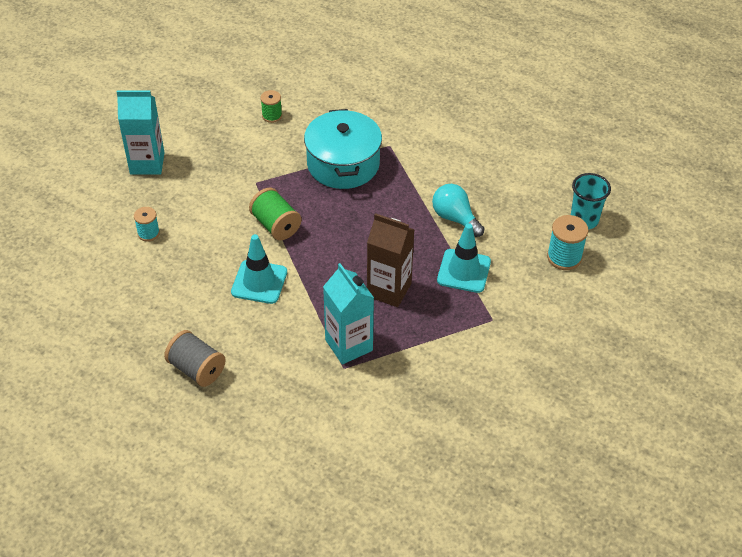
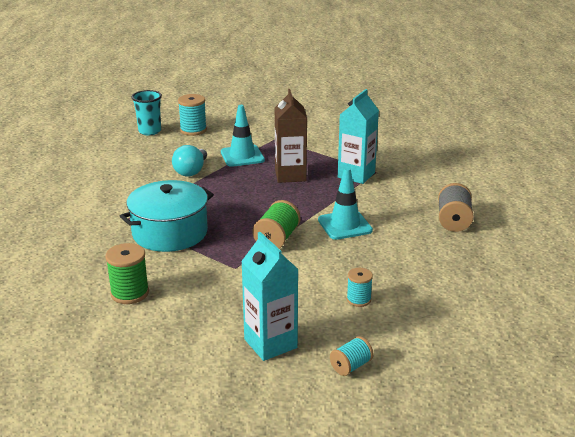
camera: 120 degrees left, 20 degrees down
green spool [260,90,282,123] -> green spool [105,243,149,304], size x1.56
none -> turquoise spool [330,336,373,376]

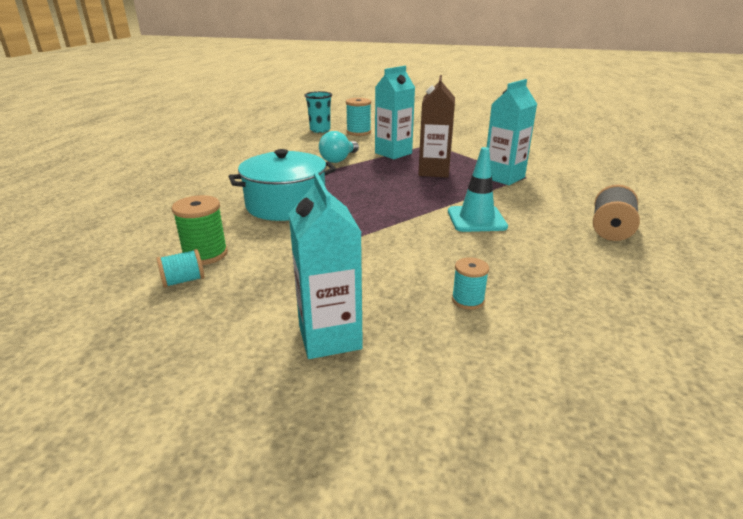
camera: 15 degrees right, 0 degrees up
turquoise traffic cone [221,105,265,167] -> turquoise carton [375,66,415,159]
green spool [253,200,301,248] -> none
turquoise spool [330,336,373,376] -> turquoise spool moved to [156,249,204,288]

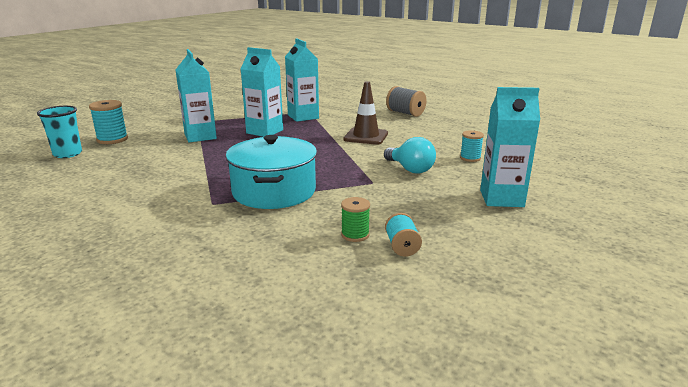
camera: 70 degrees left, 5 degrees down
green spool [172,195,228,265] -> green spool [341,197,370,242], size x0.64
turquoise light bulb [319,131,359,163] -> turquoise light bulb moved to [384,137,436,173]
brown carton [418,75,455,178] -> turquoise carton [241,47,283,137]
turquoise traffic cone [448,147,508,232] -> brown traffic cone [343,81,388,145]

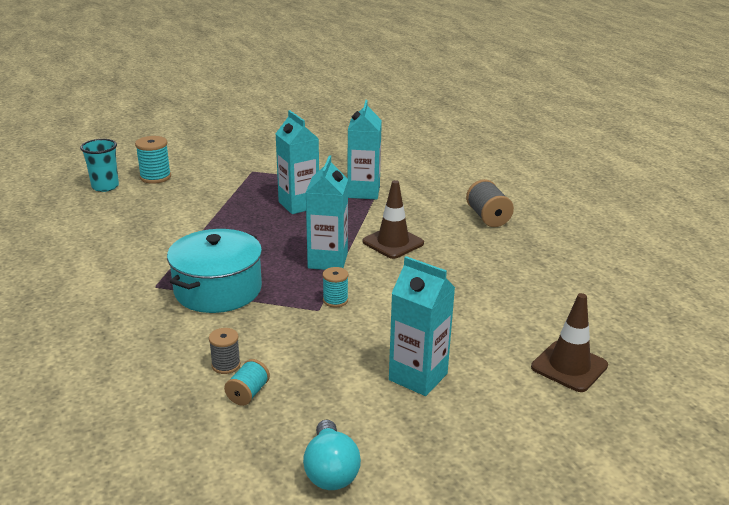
camera: 30 degrees right, 5 degrees up
turquoise carton [176,49,217,142] -> turquoise carton moved to [306,156,348,270]
green spool [341,197,370,242] -> grey spool [209,328,241,374]
turquoise light bulb [384,137,436,173] -> turquoise light bulb moved to [303,420,361,490]
turquoise spool [460,130,484,162] -> turquoise spool moved to [323,267,348,307]
none -> brown traffic cone [531,293,608,392]

